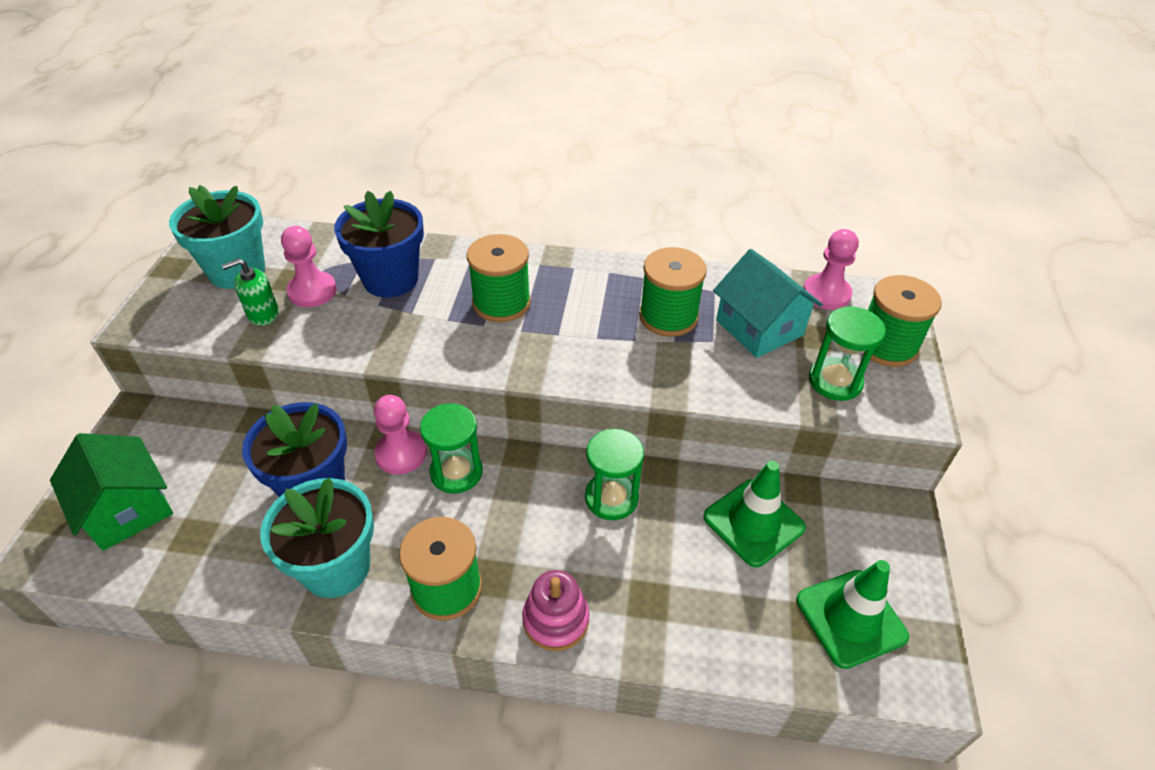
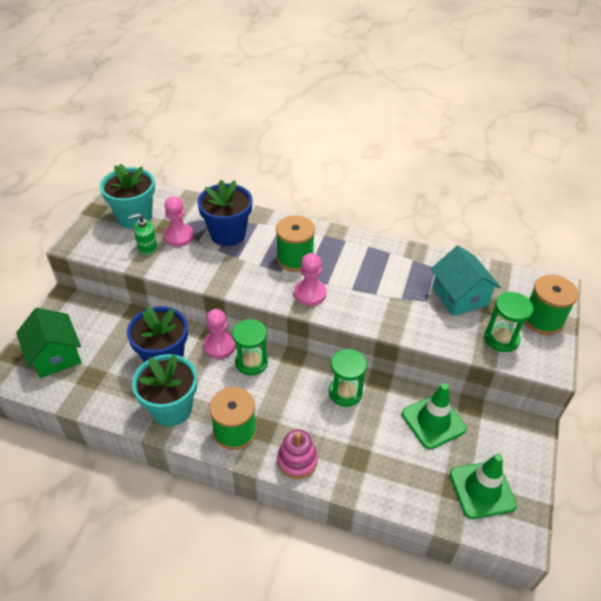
camera: 10 degrees right, 0 degrees up
green spool [639,247,707,337] -> none
pink pawn [804,229,859,310] -> pink pawn moved to [294,253,326,306]

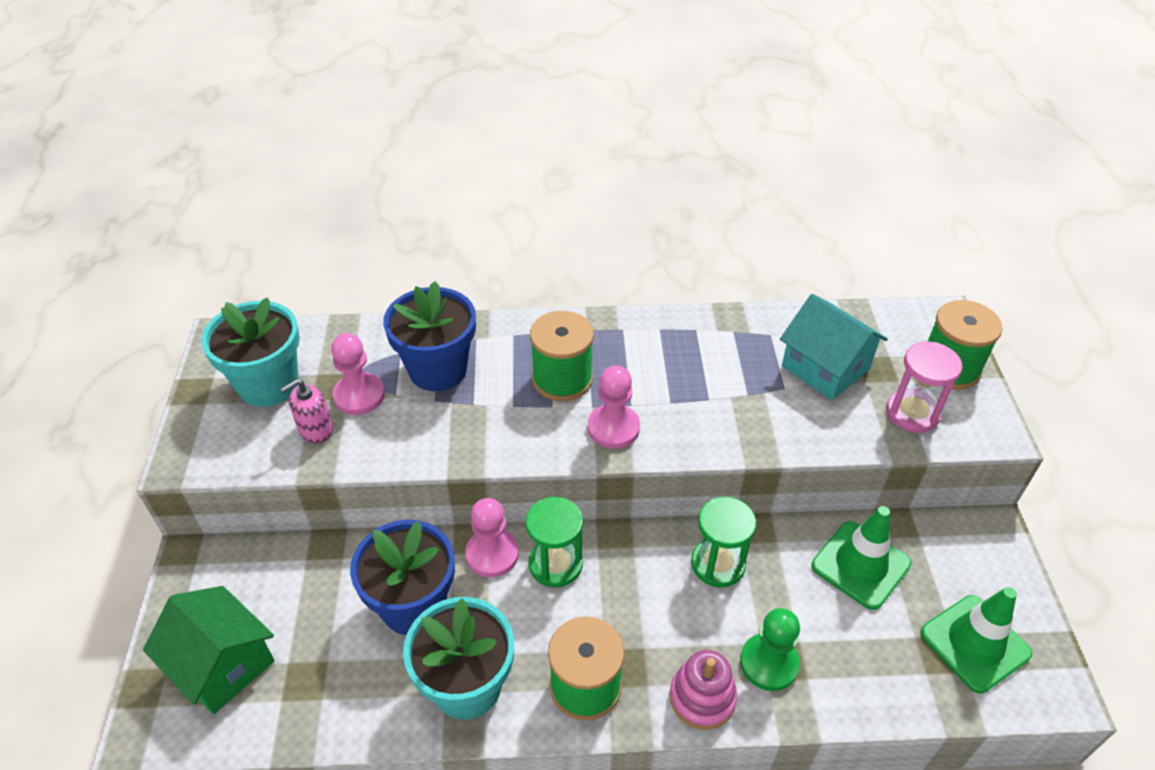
camera: 20 degrees left, 0 degrees up
green soap dispenser [128,213,157,255] -> pink soap dispenser [280,379,333,444]
green hourglass [484,292,534,352] -> pink hourglass [886,342,962,433]
none -> green pawn [740,608,800,691]

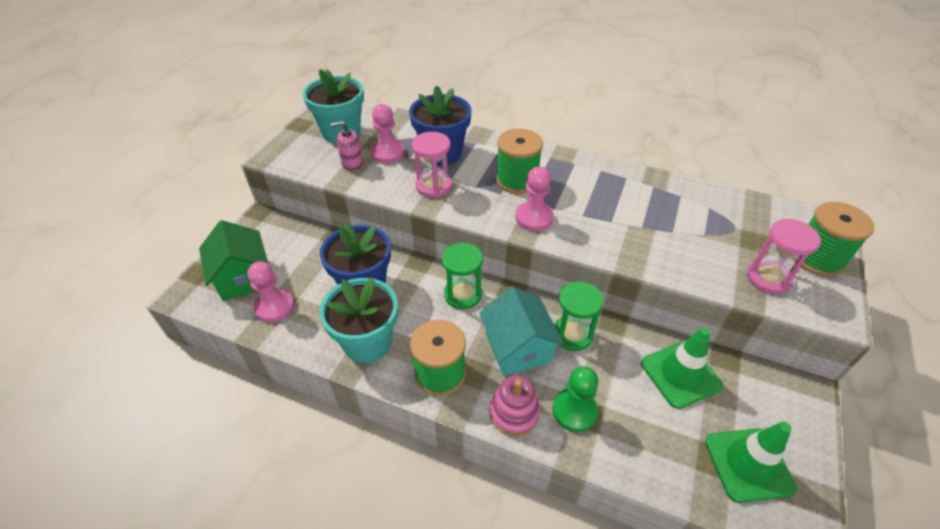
camera: 25 degrees right, 0 degrees up
pink pawn [466,498,519,577] -> pink pawn moved to [247,261,294,322]
turquoise house [780,294,888,400] -> turquoise house moved to [479,286,564,376]
none -> pink hourglass [412,132,452,198]

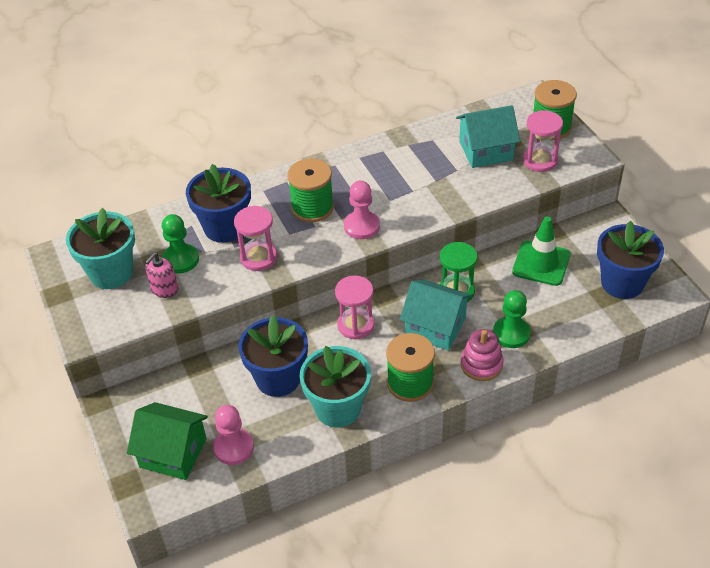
camera: 45 degrees left, 0 degrees up
pink pawn [371,104,404,163] -> green pawn [162,214,199,274]
green hourglass [442,243,483,309] -> pink hourglass [335,275,375,339]
green traffic cone [705,422,797,503] -> blue flower pot [597,221,664,299]
none -> turquoise house [456,105,520,168]

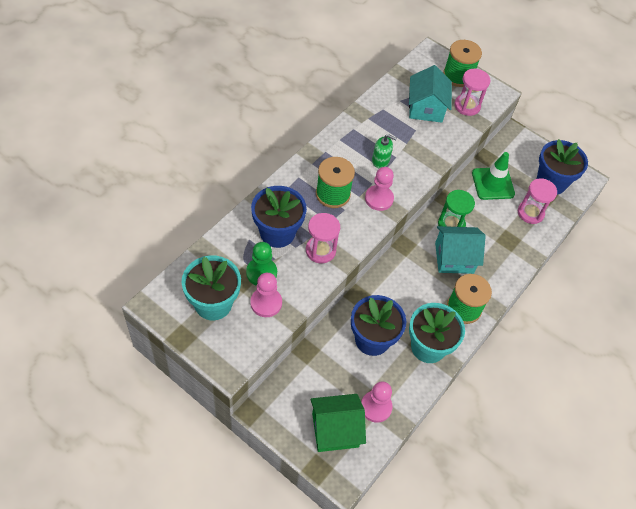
camera: 35 degrees left, 10 degrees up
pink soap dispenser [145,253,178,298] -> pink pawn [250,273,282,317]
pink hourglass [335,275,375,339] -> pink hourglass moved to [518,178,557,224]
turquoise house [456,105,520,168] -> turquoise house turned 45 degrees counterclockwise [409,65,452,123]
pink stacking toy [461,329,504,381] -> none
green pawn [493,290,531,348] -> none
none -> green soap dispenser [372,134,397,169]

